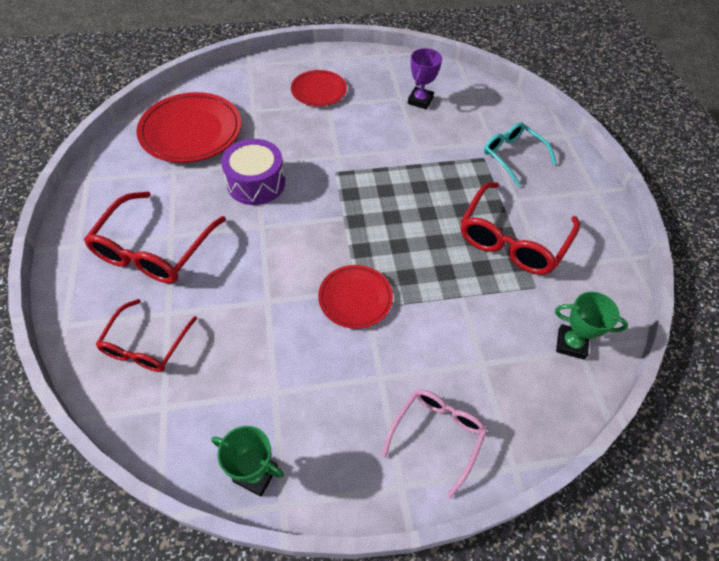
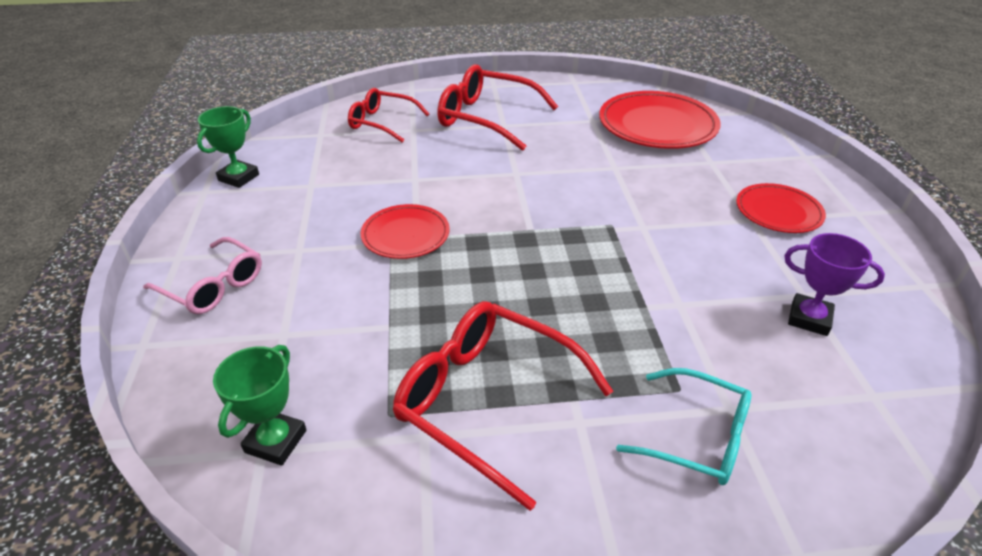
camera: 95 degrees right, 15 degrees down
purple drum [221,139,285,205] -> none
turquoise glasses [484,122,557,187] -> turquoise glasses turned 60 degrees clockwise [616,368,752,485]

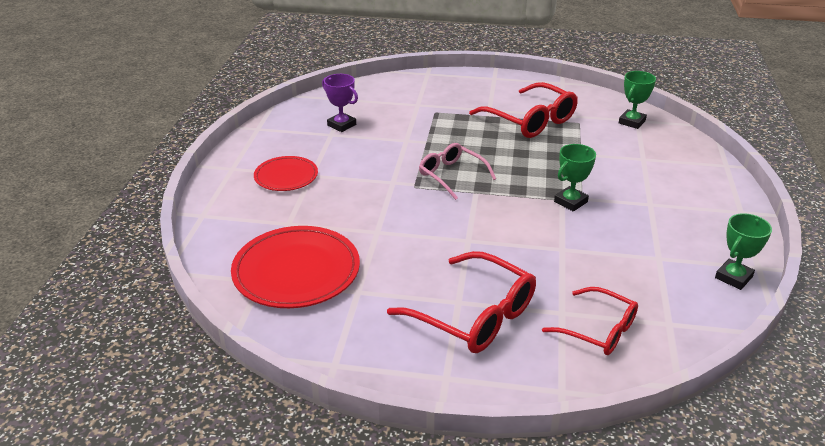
camera: 165 degrees left, 5 degrees down
pink glasses [143,237,262,314] -> pink glasses moved to [419,143,496,200]
red plate [361,204,449,259] -> green trophy [554,144,596,212]
turquoise glasses [616,368,752,485] -> none

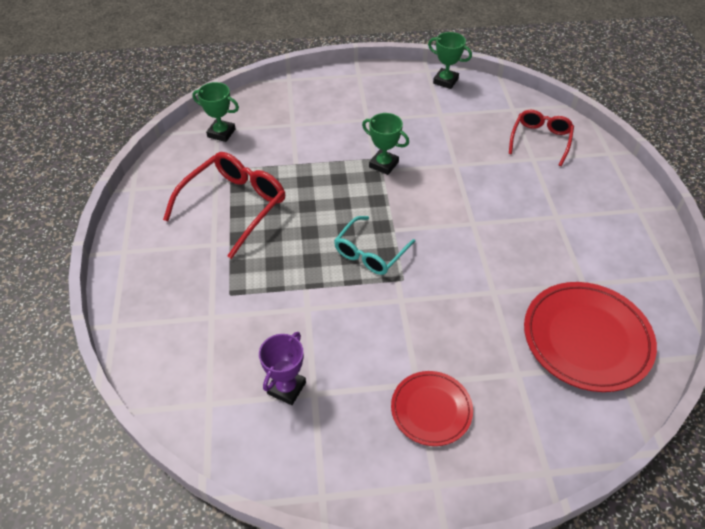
camera: 105 degrees left, 15 degrees up
red glasses [387,251,536,353] -> none
pink glasses [419,143,496,200] -> turquoise glasses [334,216,416,275]

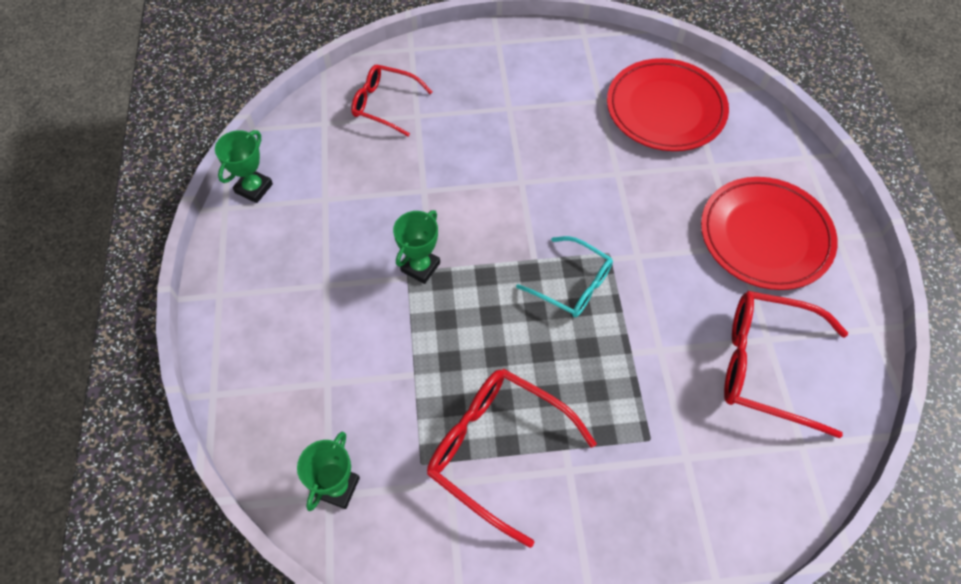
camera: 90 degrees left, 10 degrees up
purple trophy [259,332,306,405] -> red glasses [724,291,848,439]
red plate [391,371,473,446] -> red plate [701,177,838,290], size x1.69

